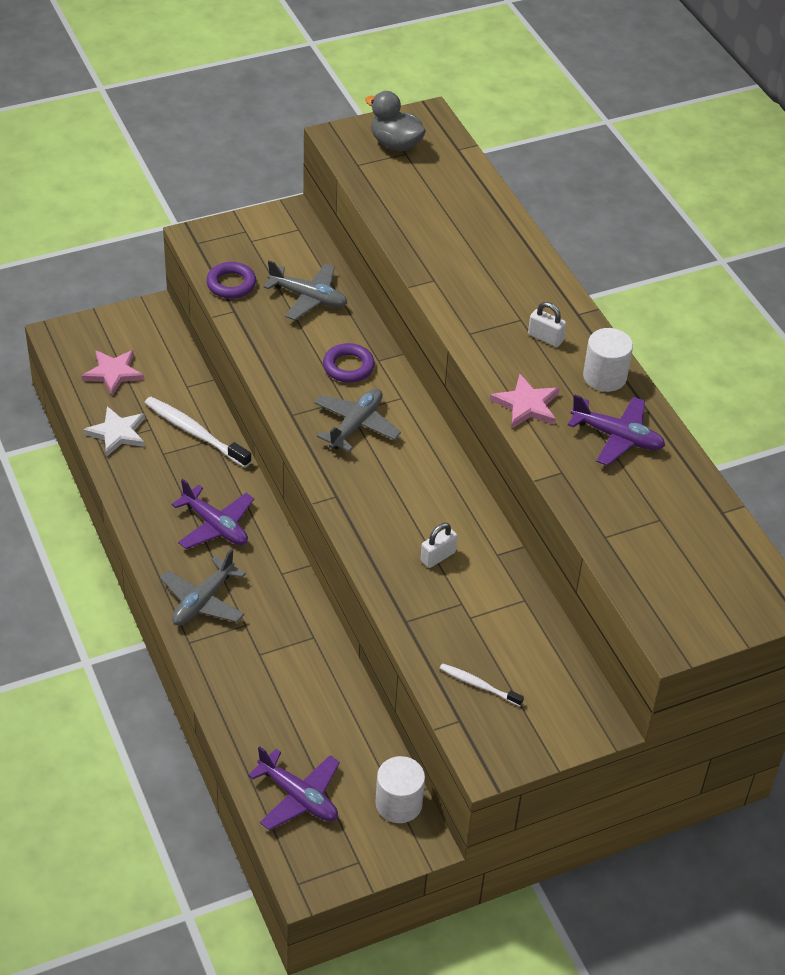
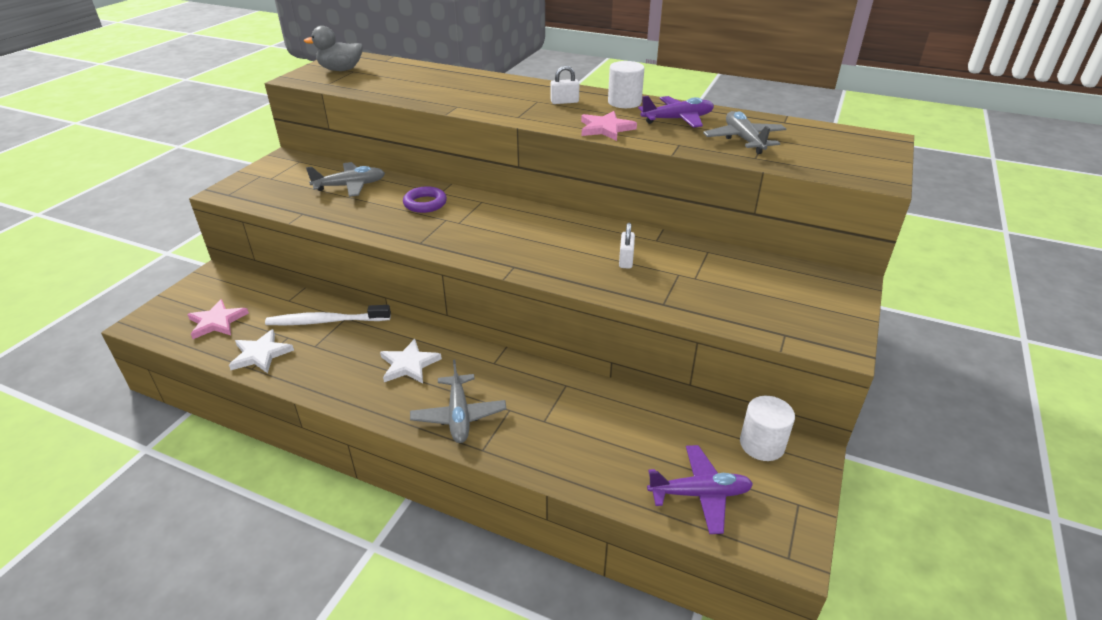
camera: 40 degrees left, 10 degrees down
purple plane [172,479,254,549] -> white star [380,339,442,383]
purple ring [206,262,256,299] -> none
grey plane [314,388,401,452] -> grey plane moved to [703,111,786,154]
white toothbrush [439,663,524,706] -> none

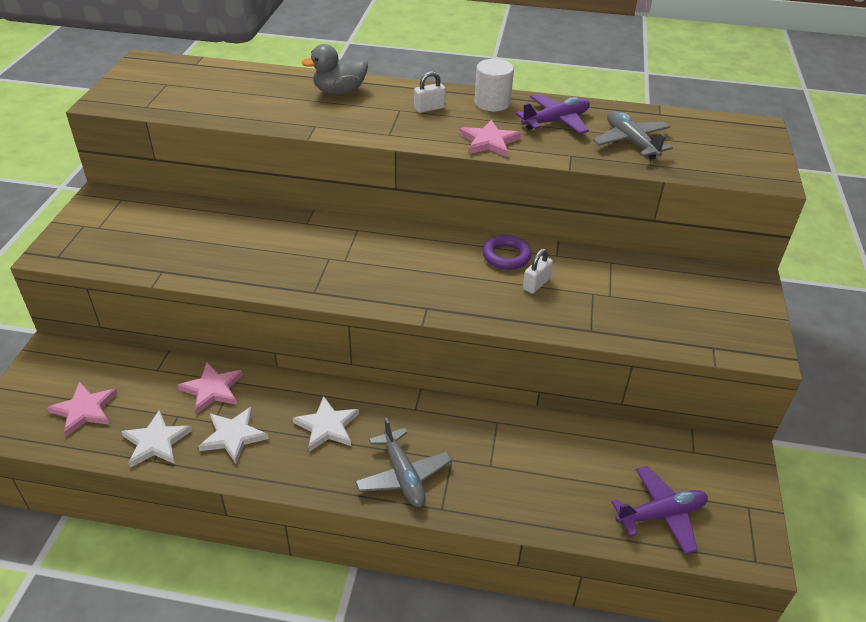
camera: 15 degrees left, 5 degrees up
white toothbrush [265,305,391,325] -> pink star [178,362,243,414]
grey duck [304,26,363,71] -> grey duck moved to [301,44,368,95]
grey plane [306,162,385,197] -> none
purple ring [403,186,447,213] -> purple ring moved to [482,235,532,270]
white padlock [619,223,635,269] -> white padlock turned 45 degrees clockwise [523,249,553,294]
white cylinder [740,396,795,461] -> none
none -> white star [198,407,269,464]

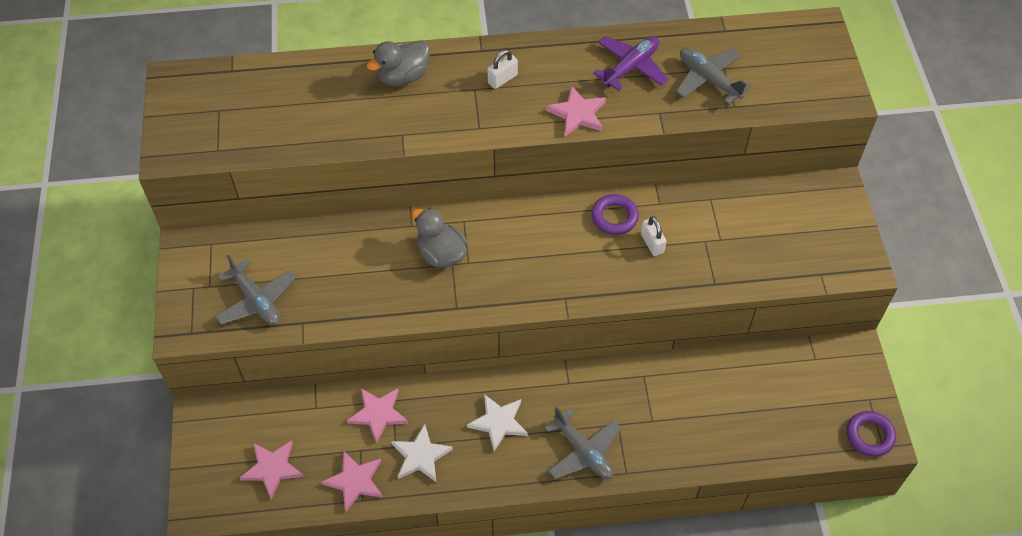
camera: 15 degrees left, 15 degrees up
white star [121,410,192,468] -> pink star [321,451,383,512]
white cylinder [475,59,514,111] -> none
white padlock [523,249,553,294] -> white padlock turned 45 degrees counterclockwise [641,216,666,256]
purple plane [612,466,708,554] -> none
none -> grey plane [215,255,296,325]
none -> grey duck [412,208,467,267]
none -> purple ring [847,411,896,457]

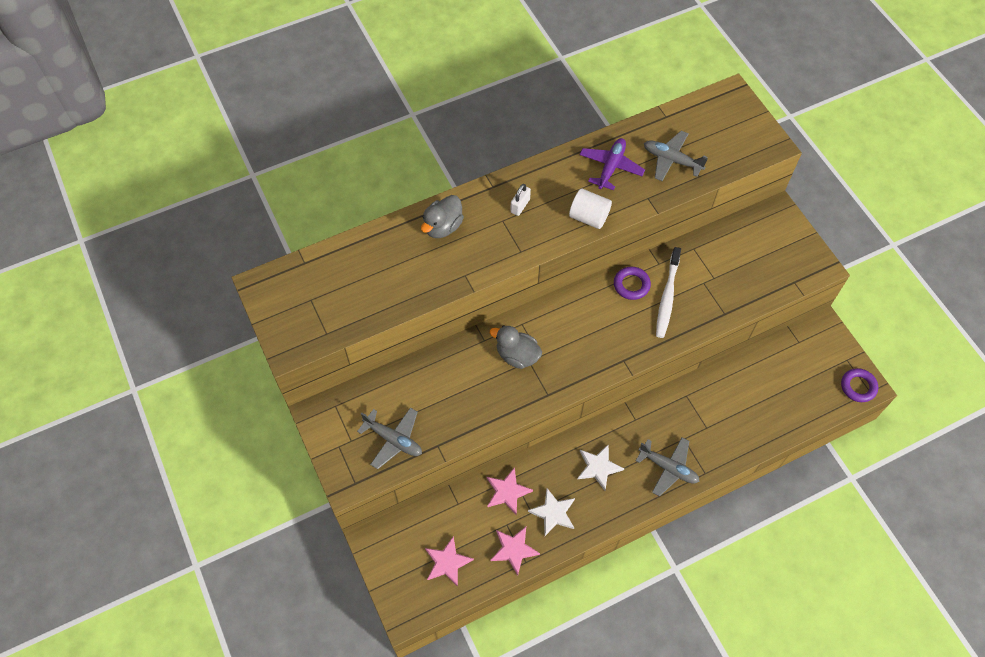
camera: 20 degrees left, 5 degrees up
pink star [546,85,606,136] -> white cylinder [569,189,612,229]
white padlock [641,216,666,256] -> white toothbrush [656,247,681,338]

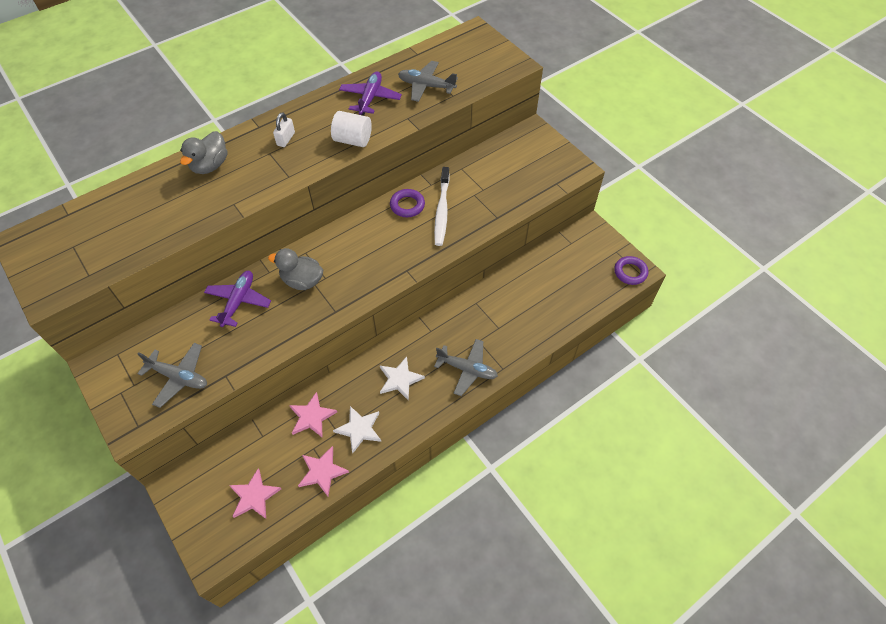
camera: 10 degrees left, 5 degrees down
none -> purple plane [204,271,271,327]

